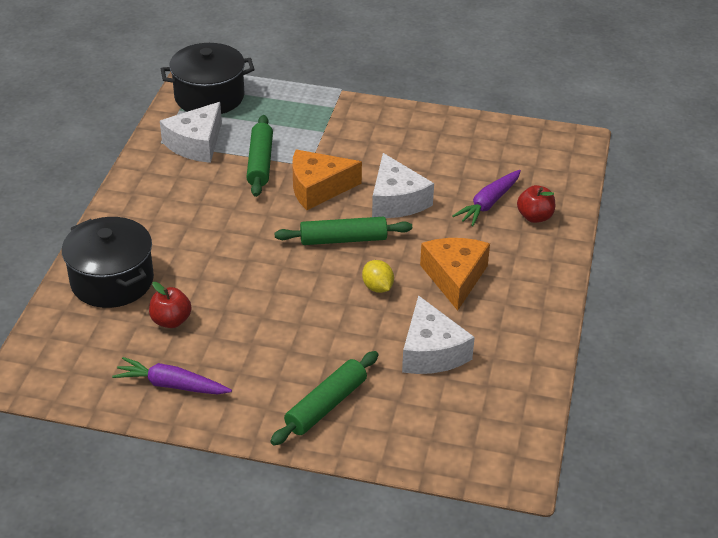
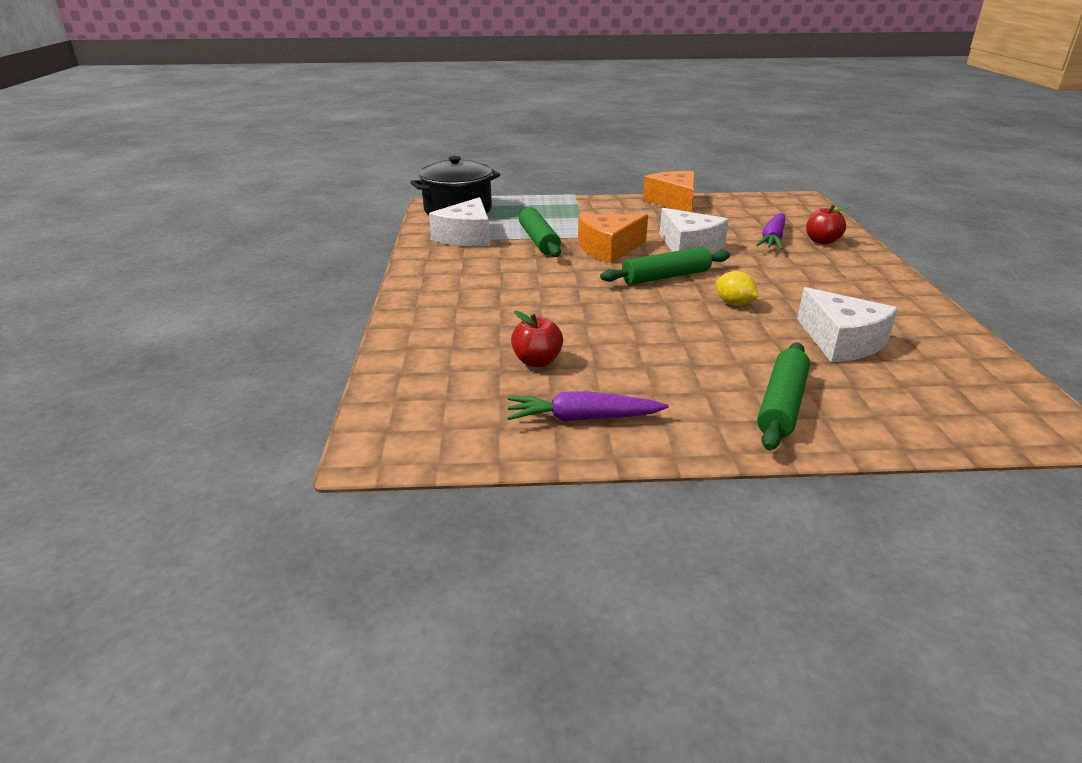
camera: 15 degrees left, 10 degrees down
black pot [62,217,154,308] -> none
orange cheese [420,238,490,311] -> orange cheese moved to [643,171,695,212]

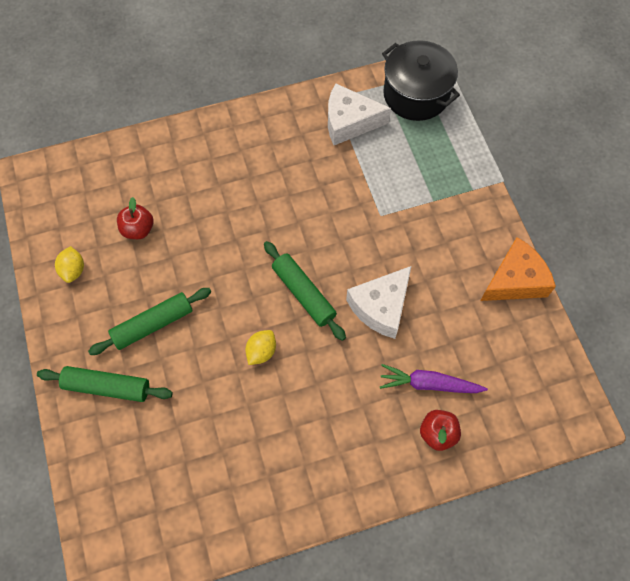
camera: 75 degrees right, 35 degrees up
purple carrot [507,391,669,422] -> yellow lemon [55,246,84,283]
green rolling pin [519,207,561,257] -> green rolling pin moved to [88,288,211,355]
orange cheese [578,214,648,263] -> none
white cheese [797,287,898,363] -> none

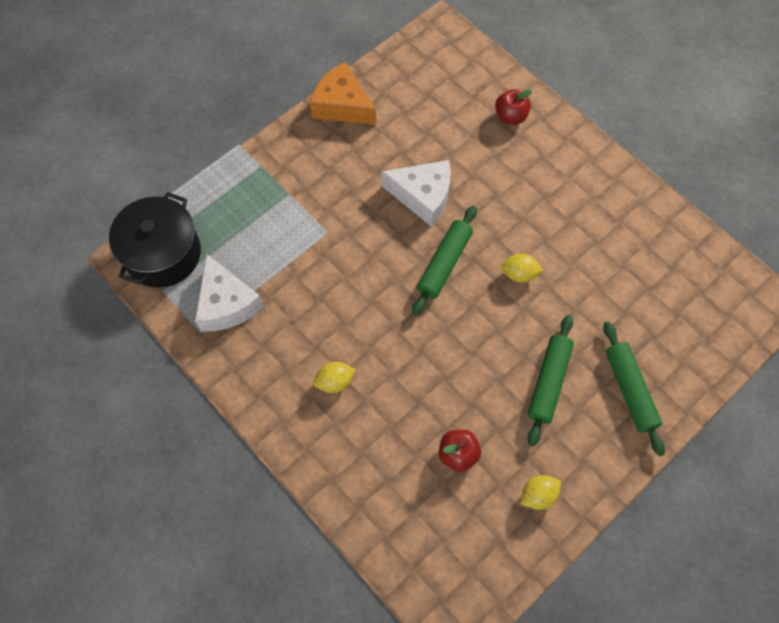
camera: 115 degrees left, 0 degrees up
green rolling pin [88,288,211,355] -> green rolling pin turned 75 degrees clockwise [528,315,574,446]
purple carrot [380,364,488,393] -> none
none -> yellow lemon [314,362,356,393]

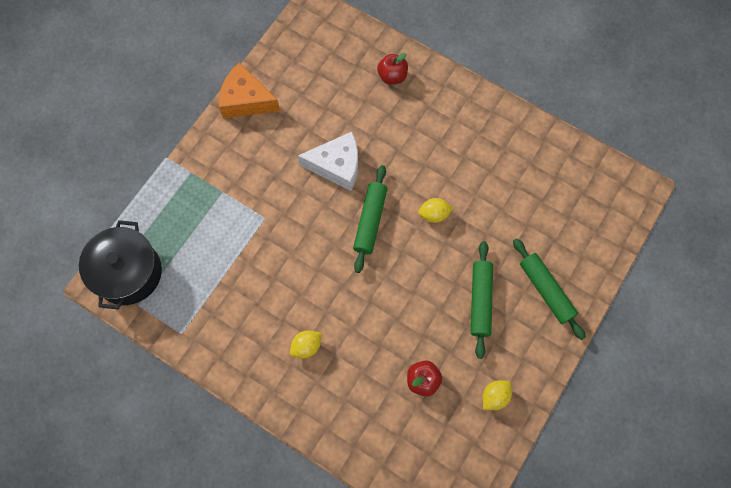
camera: 15 degrees left, 5 degrees up
white cheese [195,254,264,331] -> none

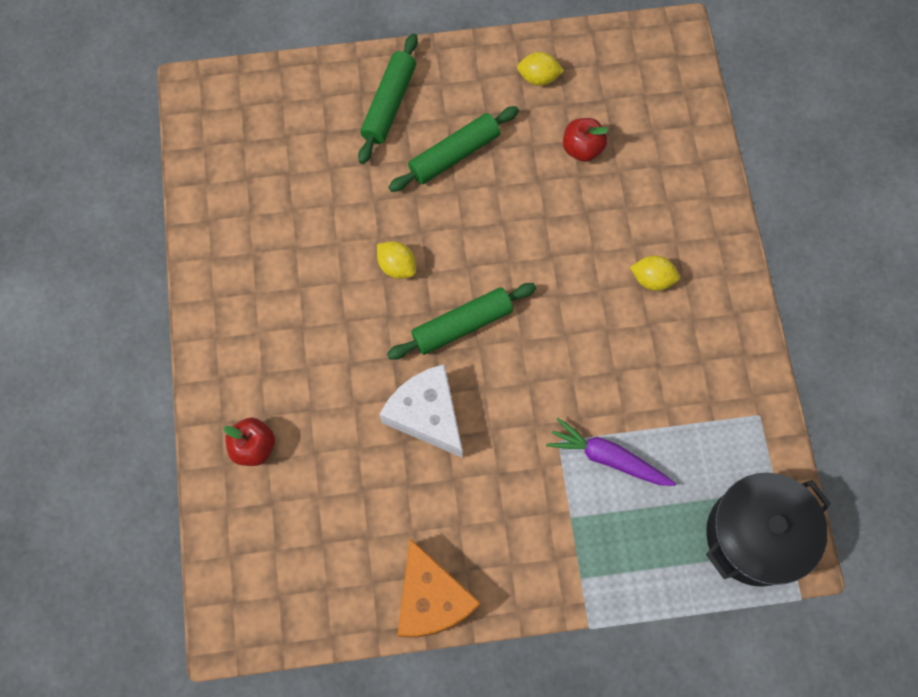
camera: 130 degrees left, 0 degrees up
none -> purple carrot [546,418,676,486]

